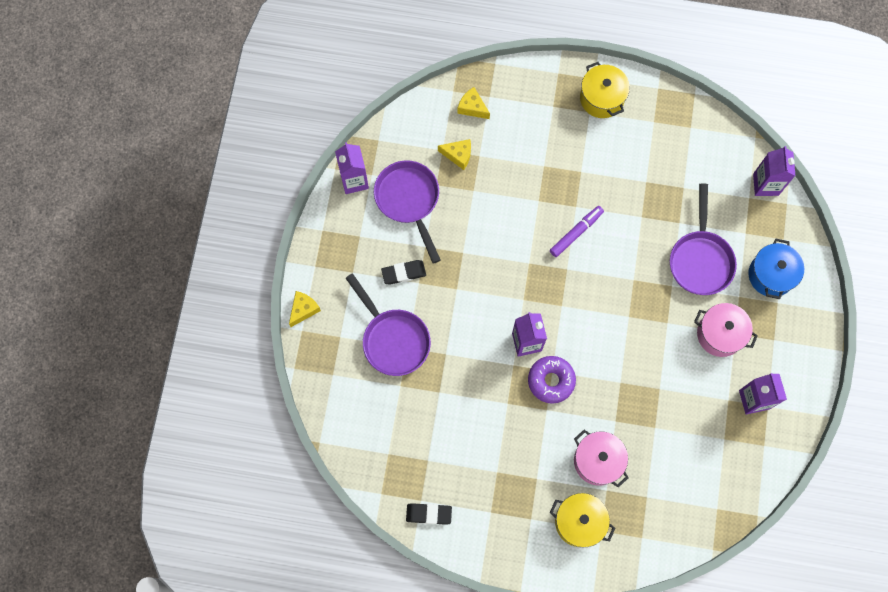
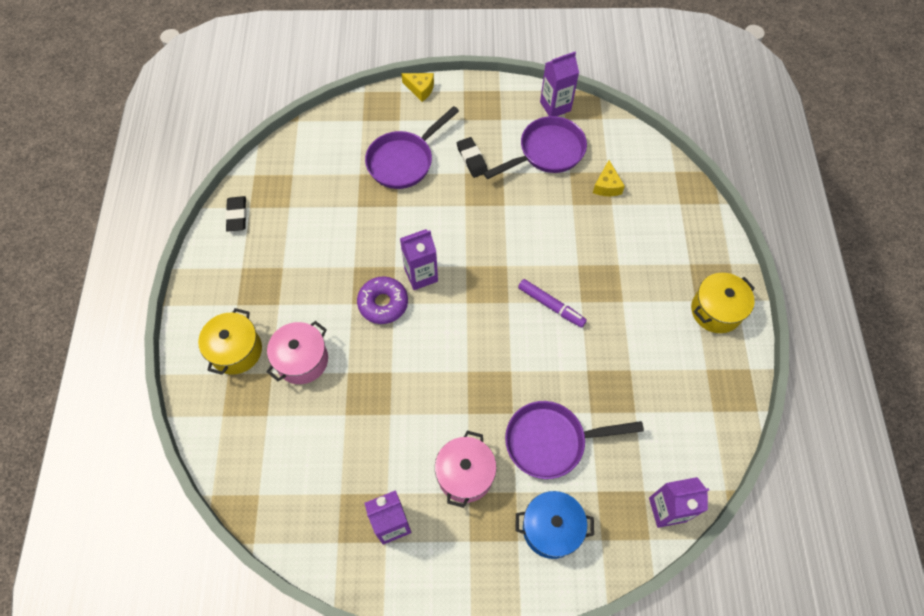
camera: 80 degrees right, 10 degrees down
yellow cheese [457,87,490,119] -> none

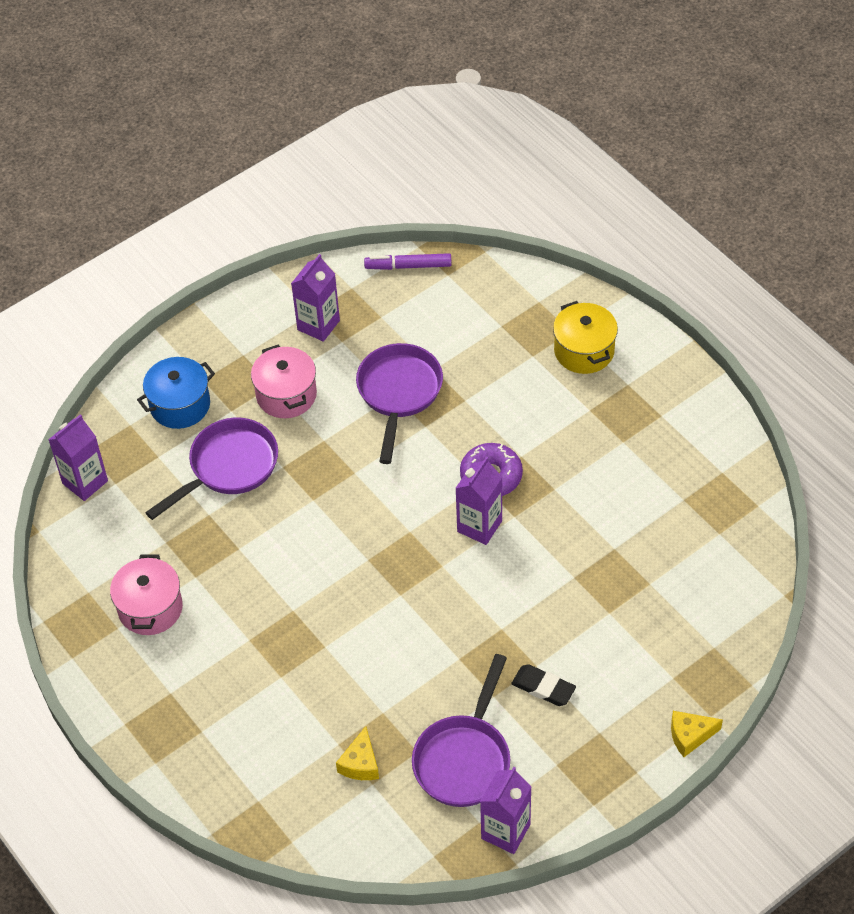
camera: 145 degrees right, 10 degrees down
black eraser [225,196,246,232] -> none
pink pot [266,321,328,384] -> pink pot moved to [110,554,183,635]
purple pan [365,106,459,189] -> purple pan moved to [356,343,443,464]
purple marker [518,279,587,328] -> purple marker moved to [364,253,452,270]
yellow cheese [593,160,625,196] -> yellow cheese turned 135 degrees counterclockwise [336,726,379,780]
yellow pot [691,273,755,333] -> none

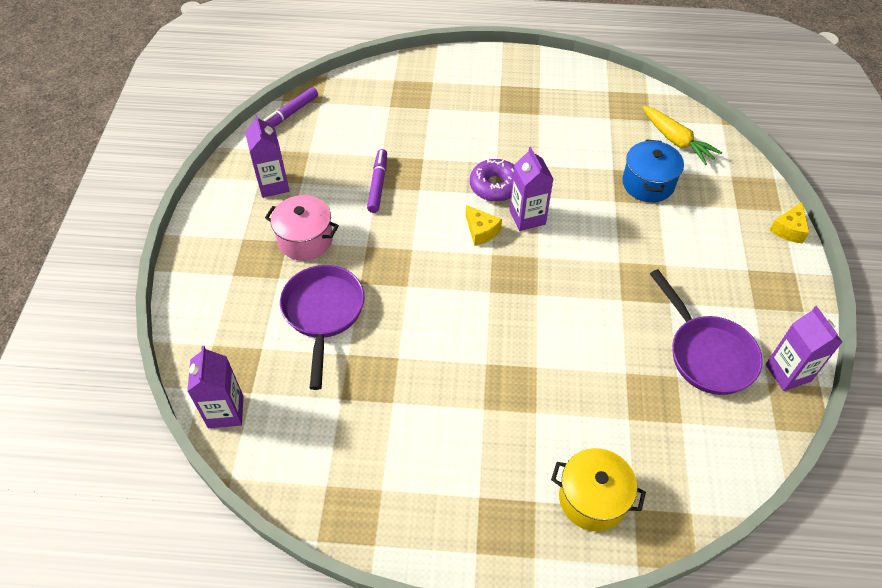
camera: 50 degrees left, 0 degrees up
pink pot [110,554,183,635] -> none
blue pot [137,357,215,429] -> blue pot moved to [622,139,684,202]
yellow cheese [336,726,379,780] -> yellow cheese moved to [466,205,502,246]
purple pan [356,343,443,464] -> purple marker [367,149,387,213]
black eraser [511,665,576,706] -> none
yellow pot [553,301,618,374] -> yellow pot moved to [551,448,646,532]
none -> yellow carrot [643,106,723,165]

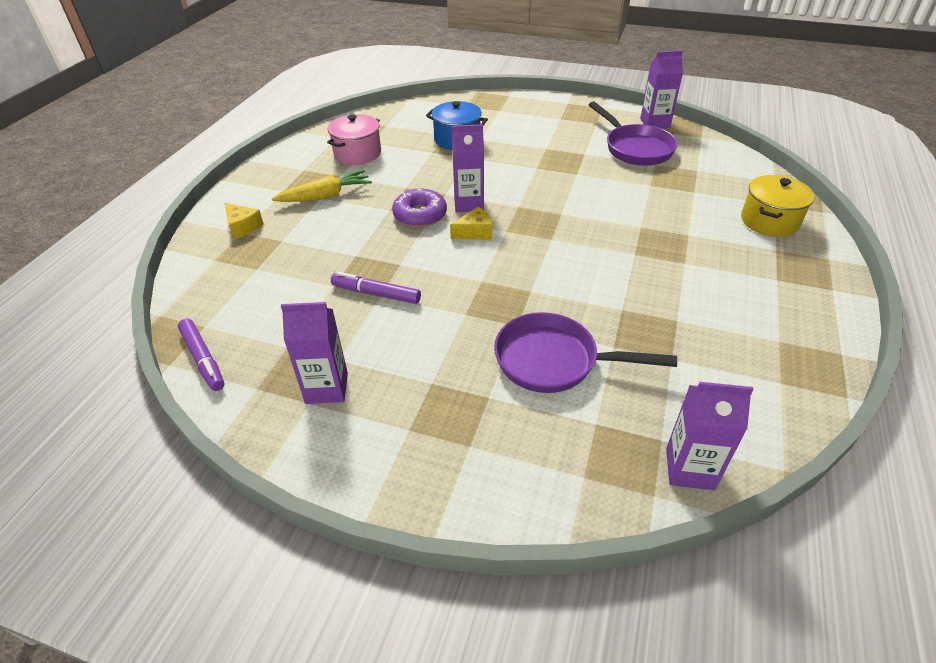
camera: 75 degrees left, 10 degrees down
pink pot [265,195,339,261] -> pink pot moved to [327,114,381,165]
yellow carrot [643,106,723,165] -> yellow carrot moved to [272,170,372,202]
purple pan [650,269,763,395] -> purple pan turned 75 degrees clockwise [589,101,678,166]
yellow cheese [769,202,809,243] -> yellow cheese moved to [225,203,264,239]

